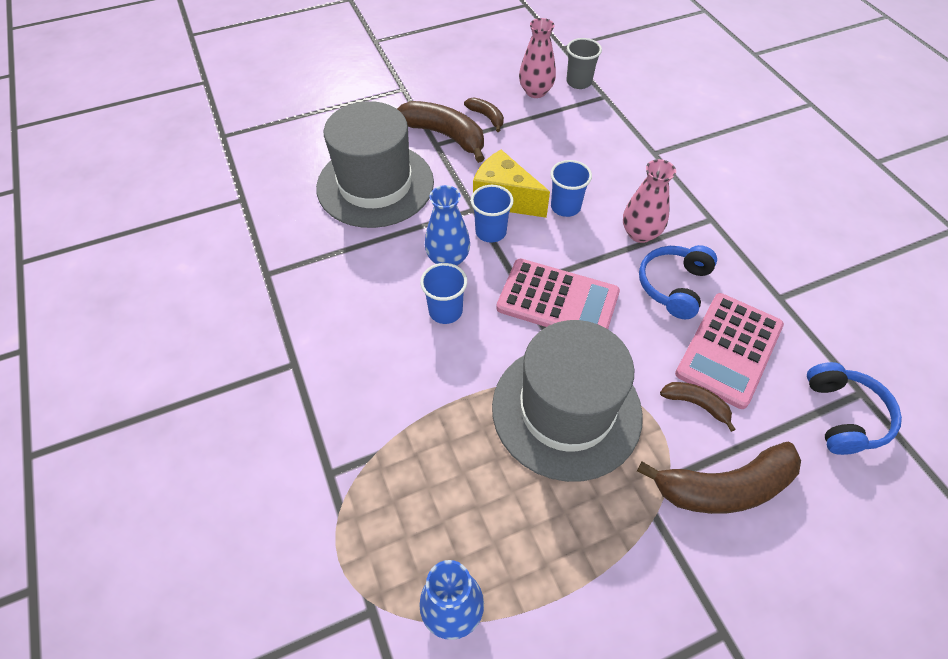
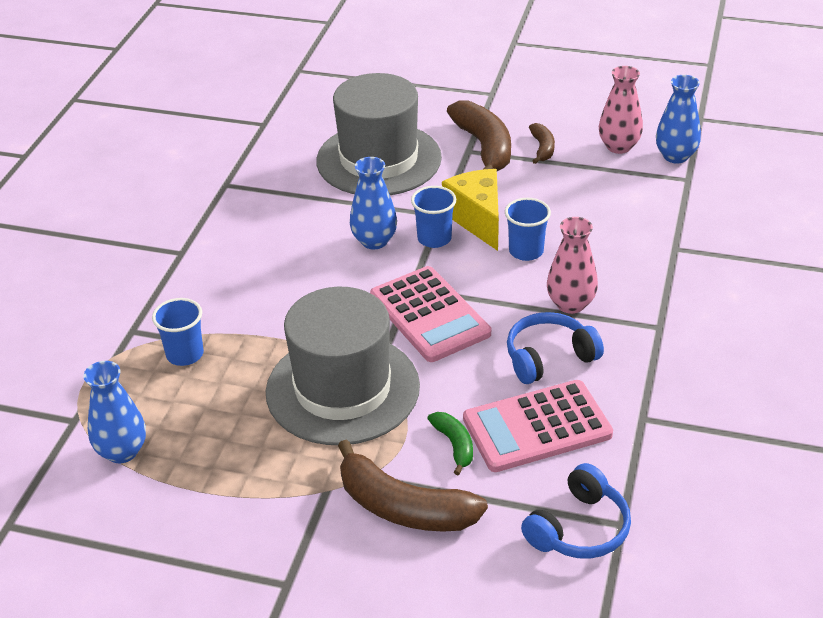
camera: 40 degrees right, 15 degrees down
blue cup [420,263,467,324] -> blue cup moved to [152,298,204,366]
grey cup [566,38,602,89] -> blue vase [656,75,701,163]
brown banana [660,382,736,432] -> green banana [427,412,473,475]

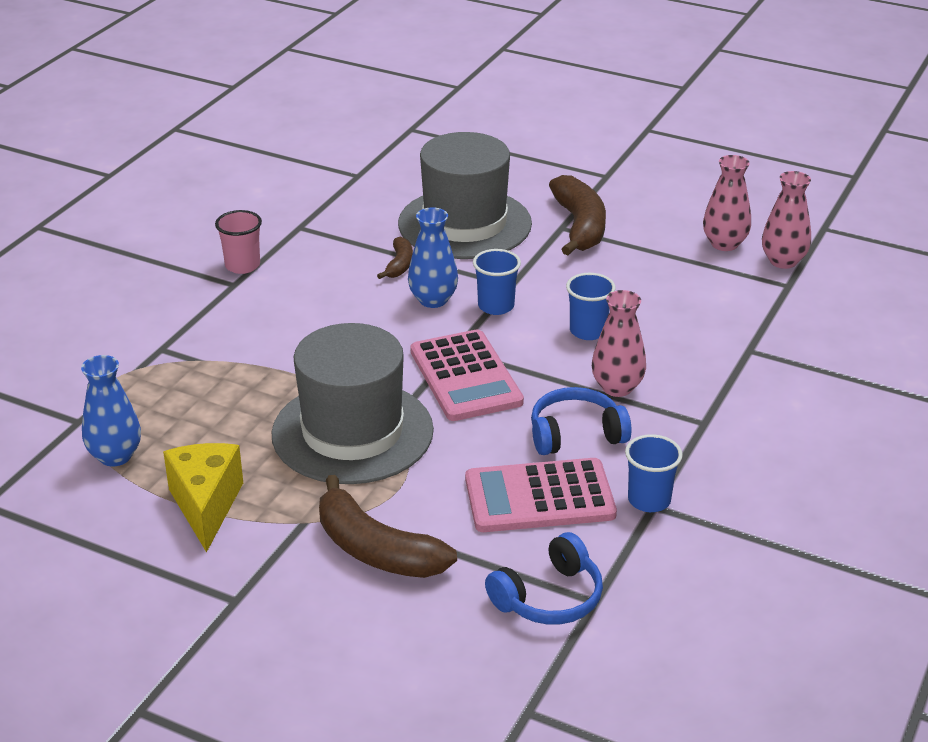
camera: 10 degrees right, 5 degrees down
blue cup [152,298,204,366] -> blue cup moved to [625,434,683,512]
green banana [427,412,473,475] -> none
yellow cheese [442,169,499,251] -> yellow cheese moved to [163,443,243,553]
brown banana [529,123,555,164] -> brown banana moved to [377,237,413,279]
blue vase [656,75,701,163] -> pink vase [762,171,811,269]
none -> pink cup [215,210,262,274]

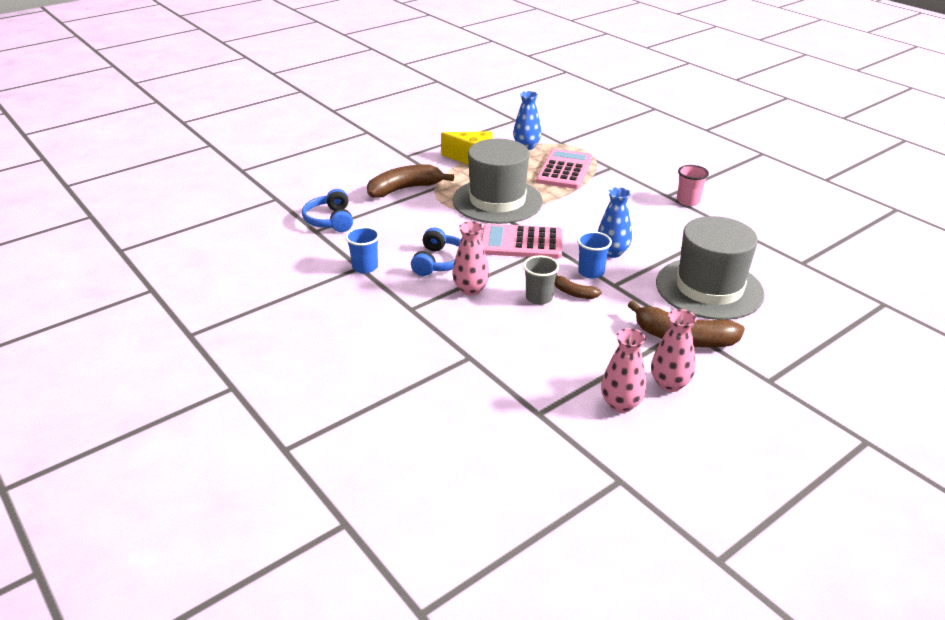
camera: 115 degrees right, 0 degrees up
brown banana [377,237,413,279] -> brown banana moved to [555,274,602,299]
pink calculator [465,458,617,532] -> pink calculator moved to [536,149,592,189]
blue cup [566,273,616,340] -> grey cup [523,255,559,305]
pink vase [762,171,811,269] -> pink vase moved to [651,309,697,392]

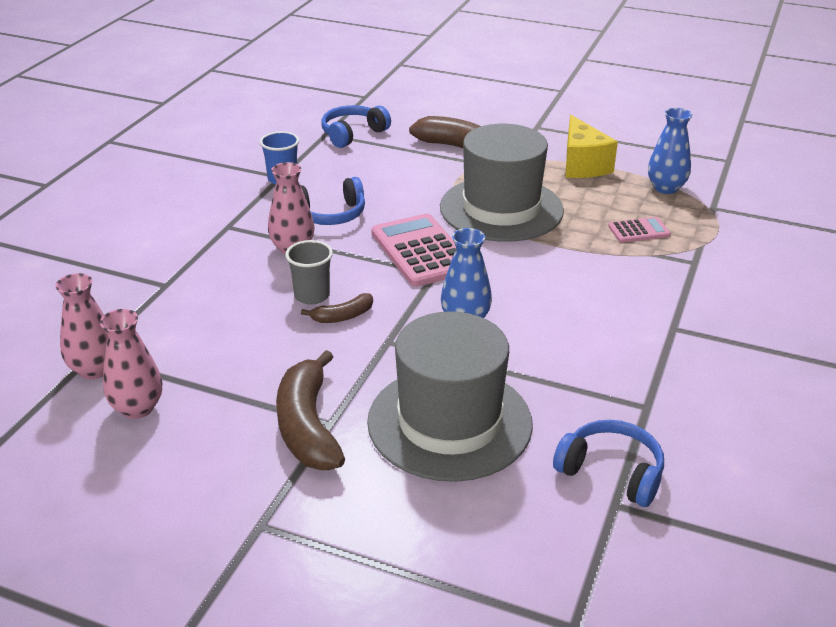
camera: 60 degrees right, 0 degrees up
pink calculator [536,149,592,189] -> pink calculator [608,217,671,243], size x0.52
brown banana [555,274,602,299] -> brown banana turned 120 degrees counterclockwise [301,293,373,323]
blue cup [577,231,612,279] -> none
pink vase [651,309,697,392] -> pink vase moved to [55,273,108,379]
pink cup [677,165,709,206] -> none
none -> blue headphones [553,420,664,507]

